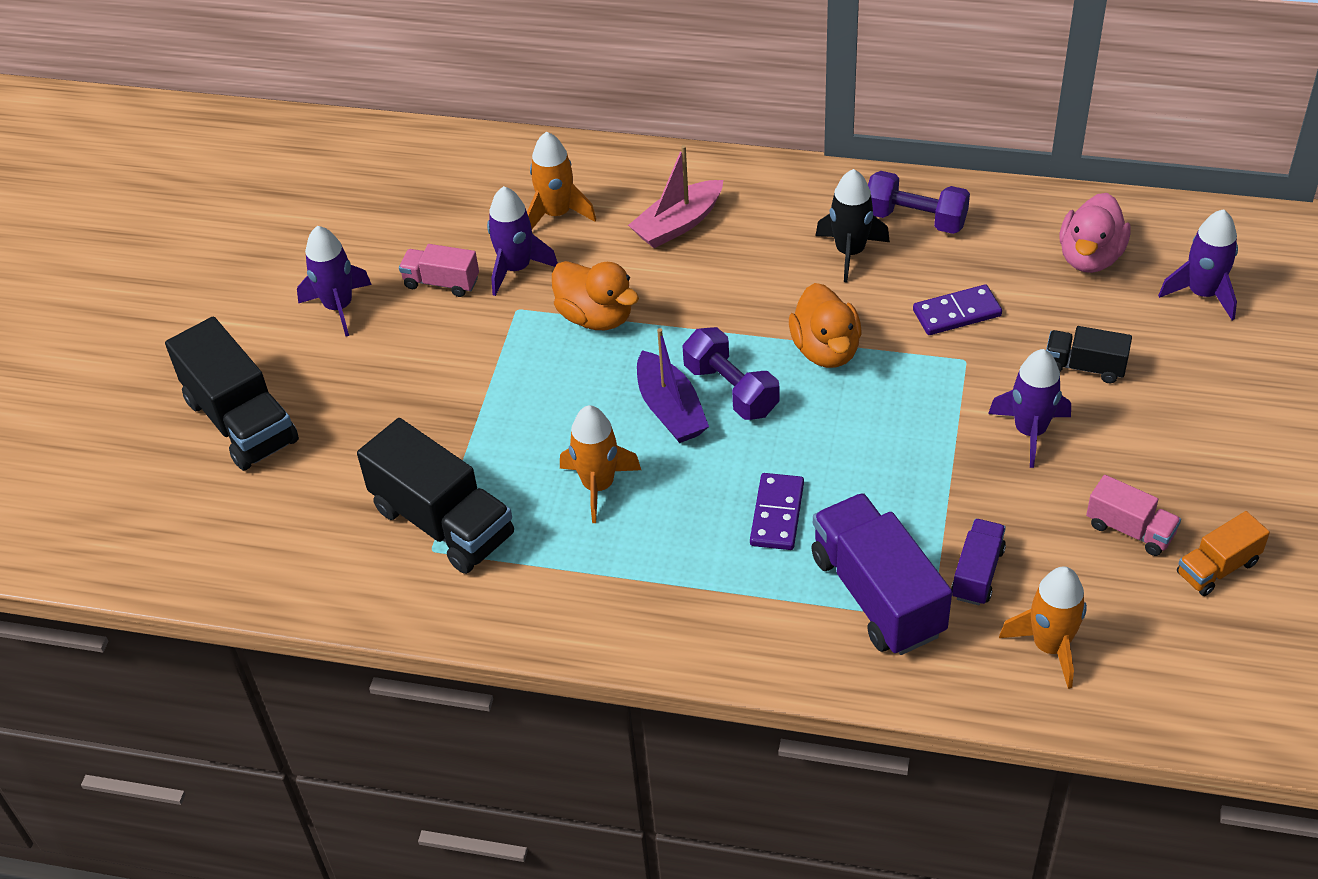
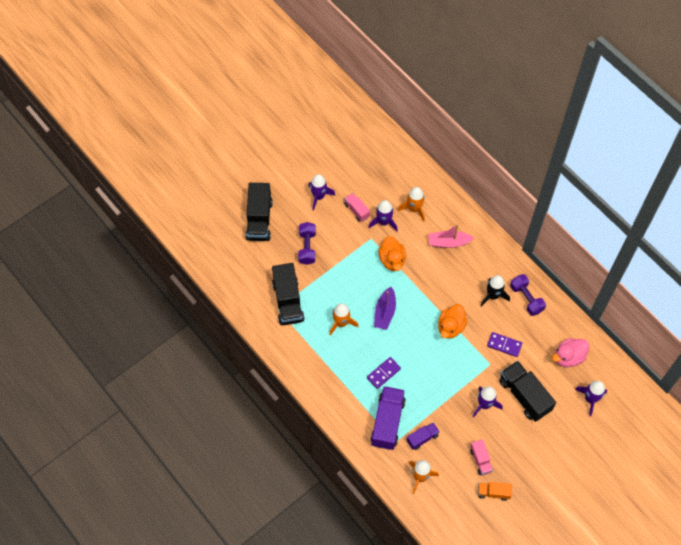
camera: 35 degrees right, 15 degrees up
purple dumbbell [682,327,780,420] -> purple dumbbell moved to [298,222,316,265]
black truck [1046,326,1132,383] -> black truck [499,361,556,422], size x1.87

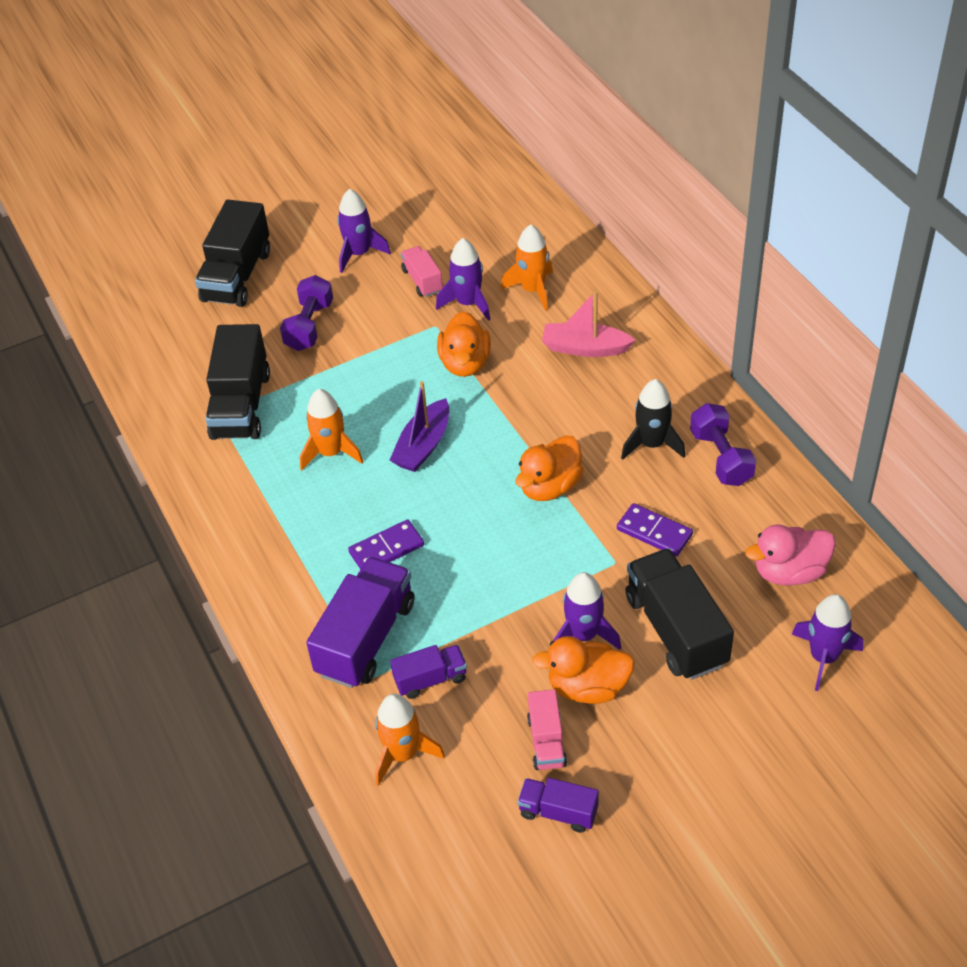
camera: 15 degrees right, 15 degrees down
orange truck [478,482,512,501] -> purple truck [518,778,599,833]
none -> orange duck [532,636,635,704]

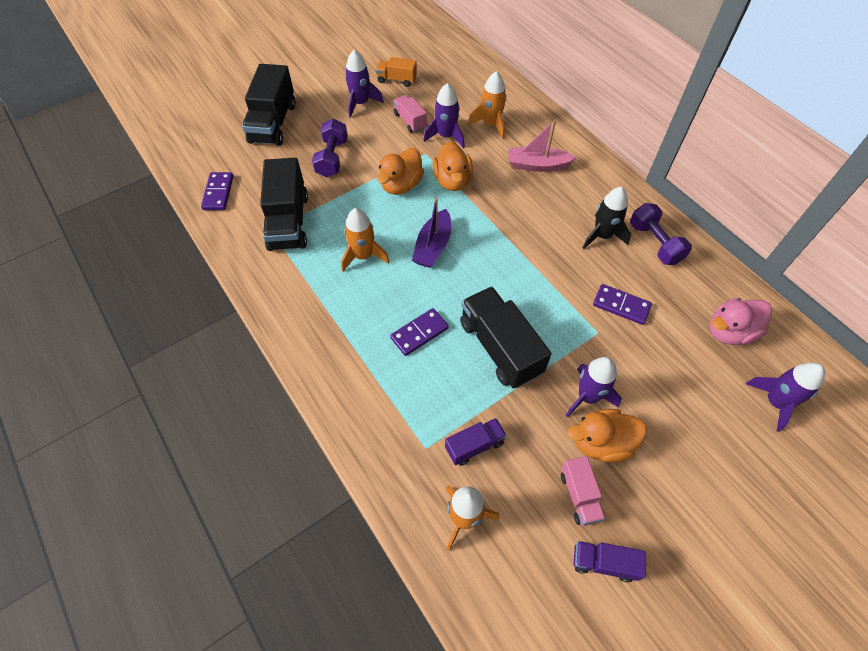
camera: 10 degrees left, 10 degrees up
purple truck [306,557,415,688] -> none
orange duck [516,435,584,501] -> orange duck moved to [377,148,424,195]
black truck [626,548,734,680] -> black truck moved to [460,286,552,389]
none -> purple domino [201,172,233,210]
none -> orange truck [375,57,417,87]

